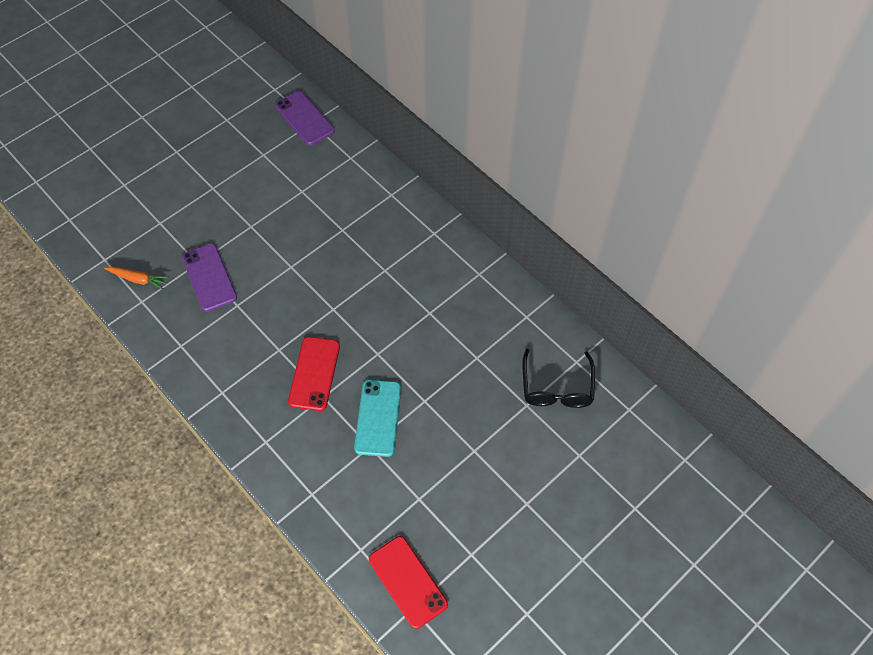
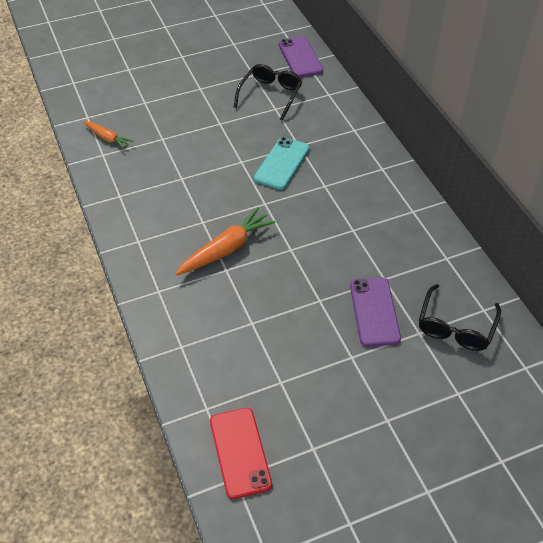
camera: 20 degrees right, 10 degrees down
purple phone [182,243,237,312] -> purple phone moved to [350,277,401,347]
red phone [288,337,340,411] -> orange carrot [175,207,276,275]
turquoise phone [354,380,401,457] -> turquoise phone moved to [254,137,310,190]
none -> black glasses [234,64,302,121]

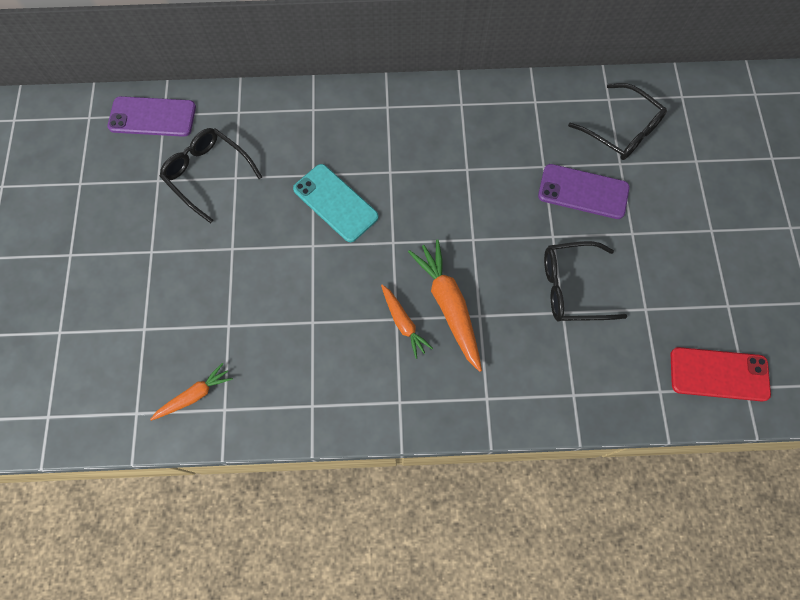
camera: 70 degrees left, 20 degrees up
none -> orange carrot [381,285,433,359]
none -> black glasses [544,241,627,322]

